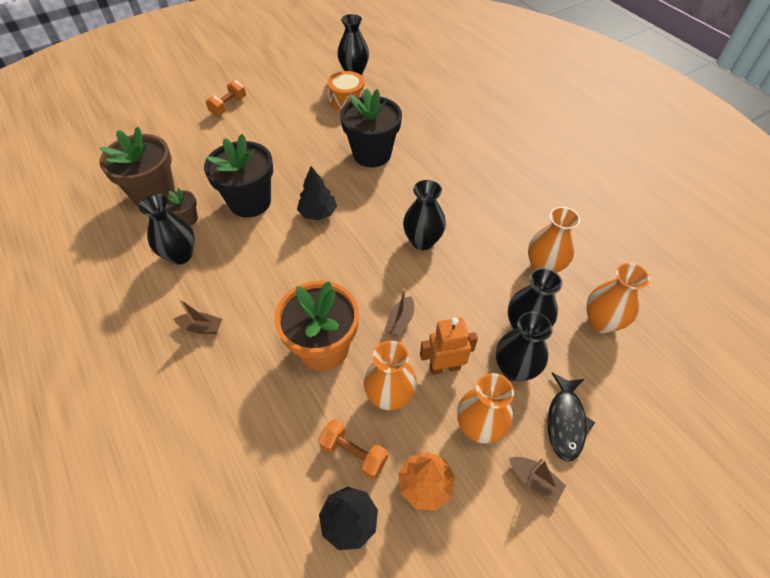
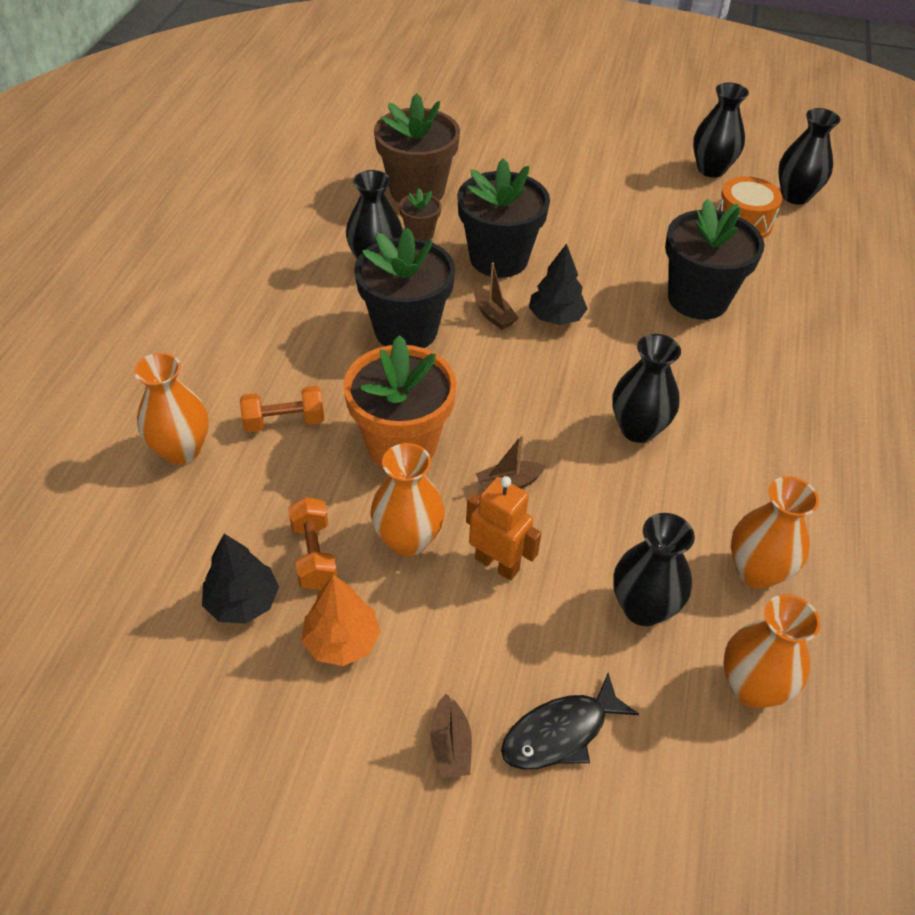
camera: 45 degrees right, 5 degrees down
brown boat [174,299,222,334] -> brown boat moved to [474,262,518,330]
orange dumbbell [206,80,246,116] -> orange dumbbell moved to [240,386,325,432]
orange vase [457,373,514,444] -> orange vase moved to [134,353,209,464]
black vase [496,312,553,382] -> black vase moved to [693,82,749,178]
none -> black flower pot [354,227,455,348]

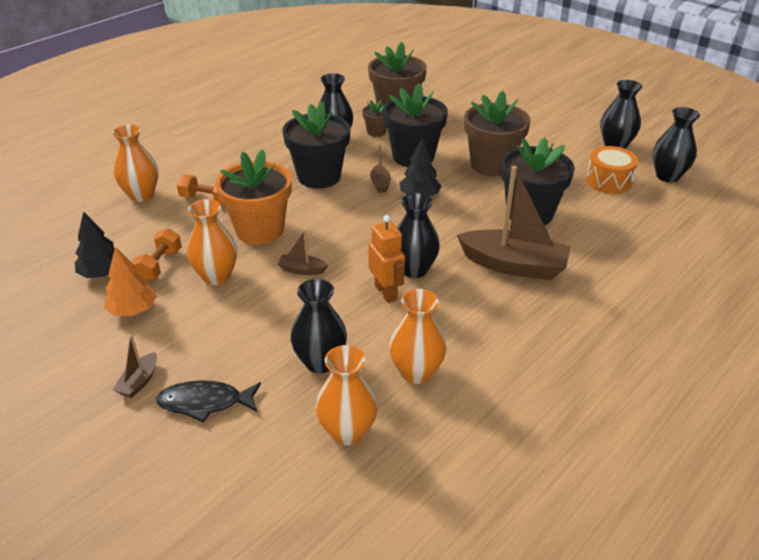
camera: 30 degrees right, 10 degrees down
orange robot [466,476,541,581] -> orange robot moved to [368,215,405,303]
none -> brown boat [457,166,571,280]
none -> brown flower pot [464,91,531,176]

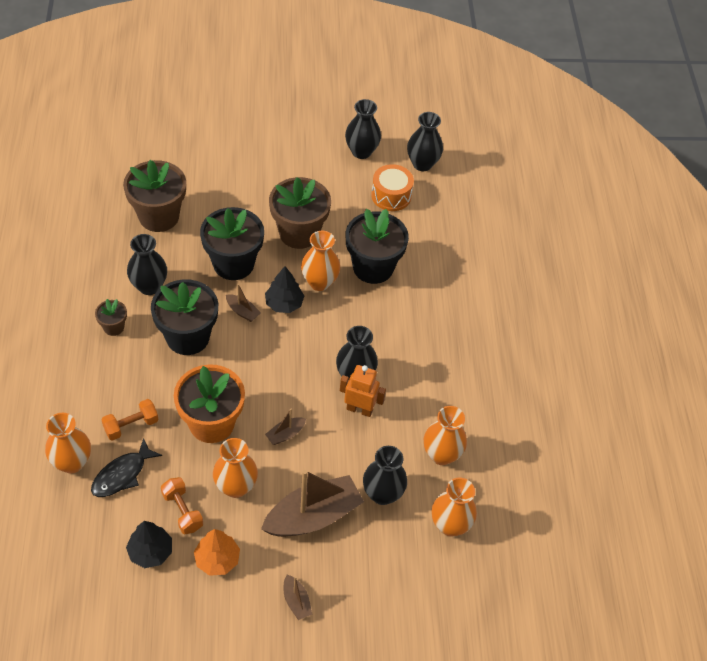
camera: 50 degrees left, 15 degrees up
black fish [156,380,261,423] -> black fish moved to [91,438,162,497]
brown flower pot [362,100,387,137] -> brown flower pot moved to [95,299,127,336]
brown boat [457,166,571,280] -> brown boat moved to [261,470,364,537]
none -> orange vase [301,231,340,291]

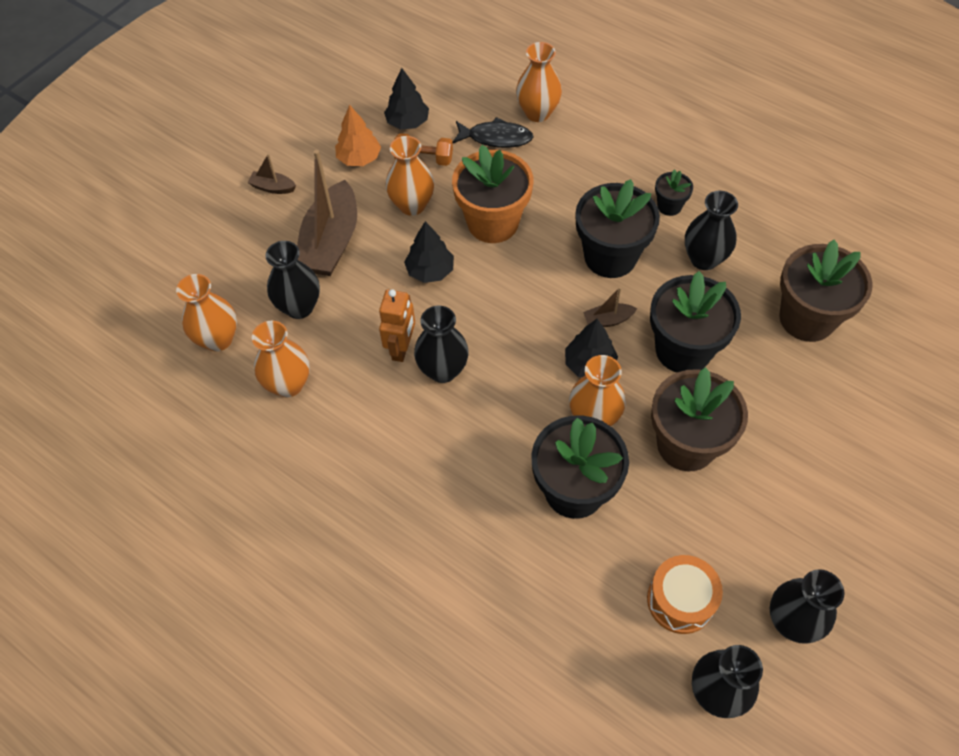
camera: 135 degrees right, 5 degrees up
black fish [91,438,162,497] -> black fish turned 105 degrees clockwise [453,117,534,148]
brown flower pot [95,299,127,336] -> black flower pot [655,169,693,216]
orange dumbbell [101,399,159,441] -> none
brown boat [265,408,306,445] -> black tree [404,221,454,283]
orange robot [340,365,386,417] -> orange robot turned 45 degrees counterclockwise [379,289,415,362]

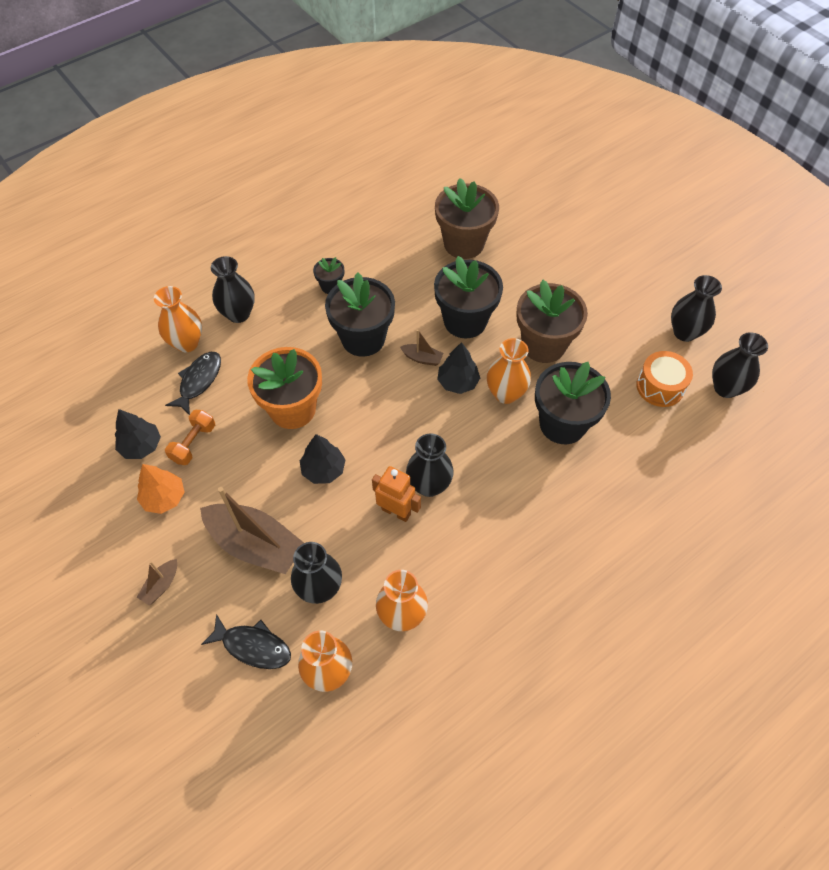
camera: 75 degrees left, 0 degrees up
orange vase [386,136,434,216] -> none
brown boat [583,287,637,327] -> brown boat turned 75 degrees counterclockwise [400,330,444,366]
black vase [685,191,738,270] -> black vase moved to [211,256,255,323]
none -> black fish [201,614,291,669]

